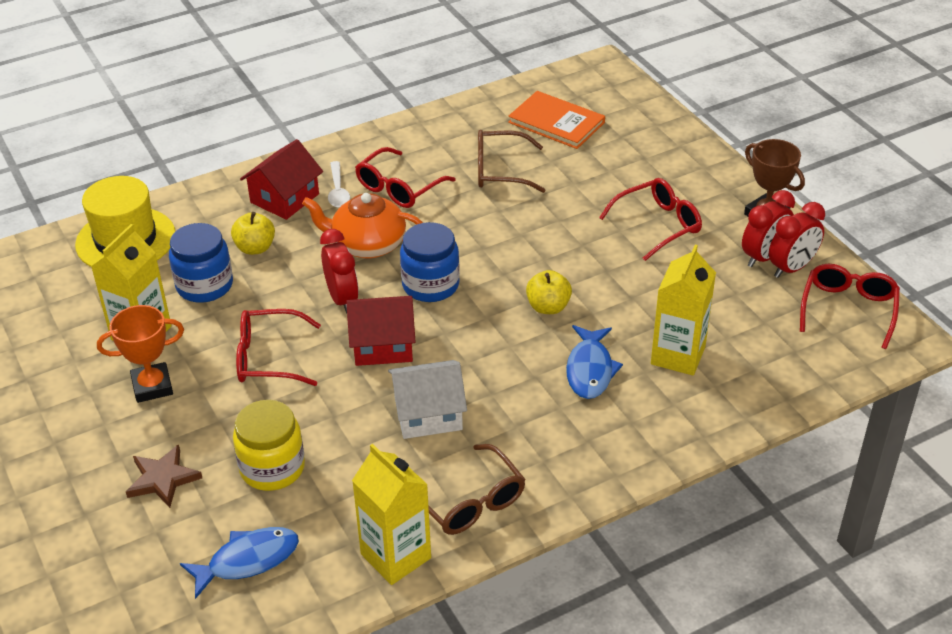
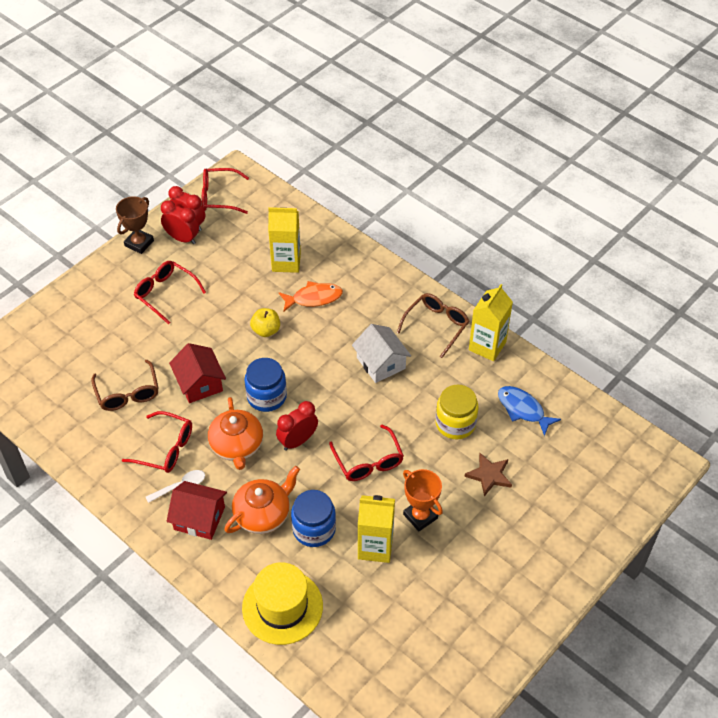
camera: 110 degrees left, 10 degrees up
yellow apple [231,212,275,255] -> orange teapot [224,466,300,534]
red house [346,296,416,366] -> red house moved to [169,343,226,403]
orange book [508,91,605,149] -> none
blue fish [566,325,623,399] -> orange fish [279,281,343,312]

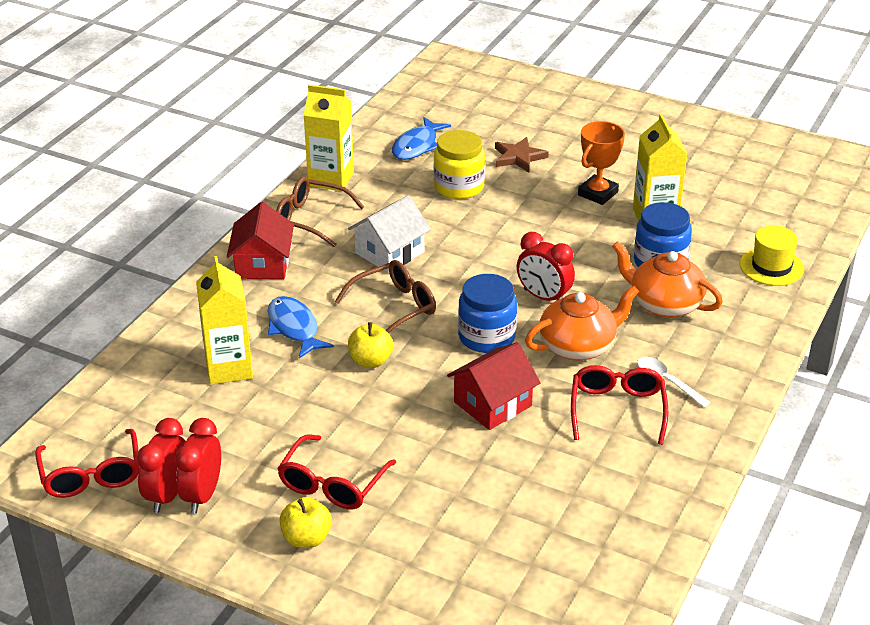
camera: 105 degrees left, 15 degrees down
brown glasses [91,360,159,411] -> brown glasses moved to [335,260,436,333]
brown trophy [116,196,154,254] -> none
red house [167,481,227,540] -> red house moved to [227,202,294,279]
yellow hat [242,562,323,645] -> yellow hat [740,225,804,286], size x0.66
orange fish [279,281,343,312] -> blue fish [268,296,334,359]
red glasses [329,425,404,481] -> none
none -> yellow apple [280,497,332,548]

